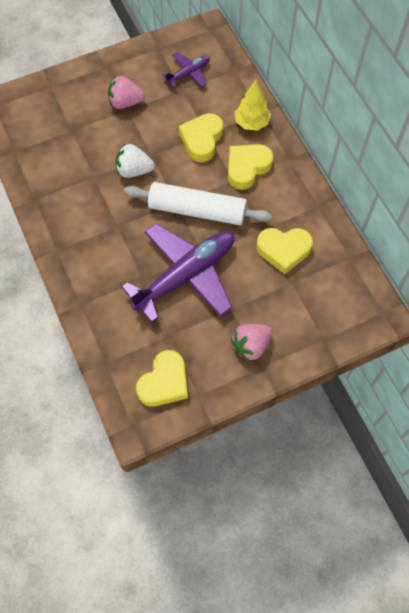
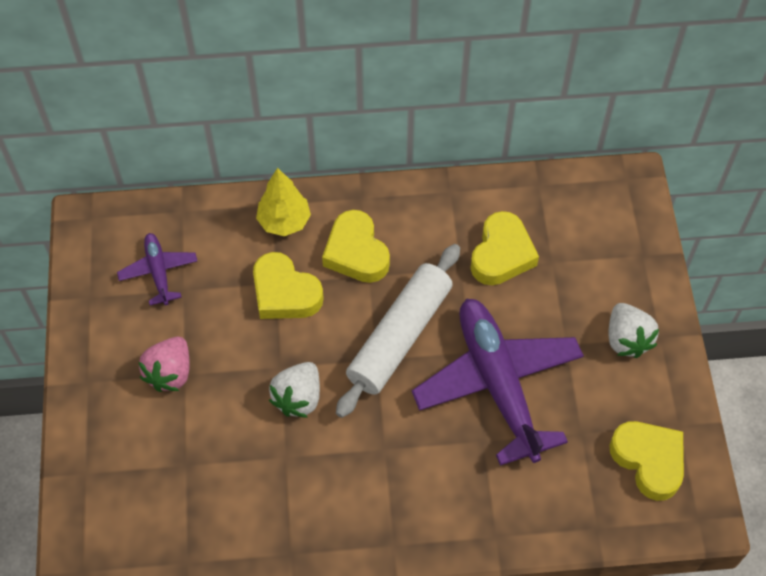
camera: 70 degrees left, 5 degrees down
pink strawberry [231,324,272,362] -> white strawberry [608,303,659,358]

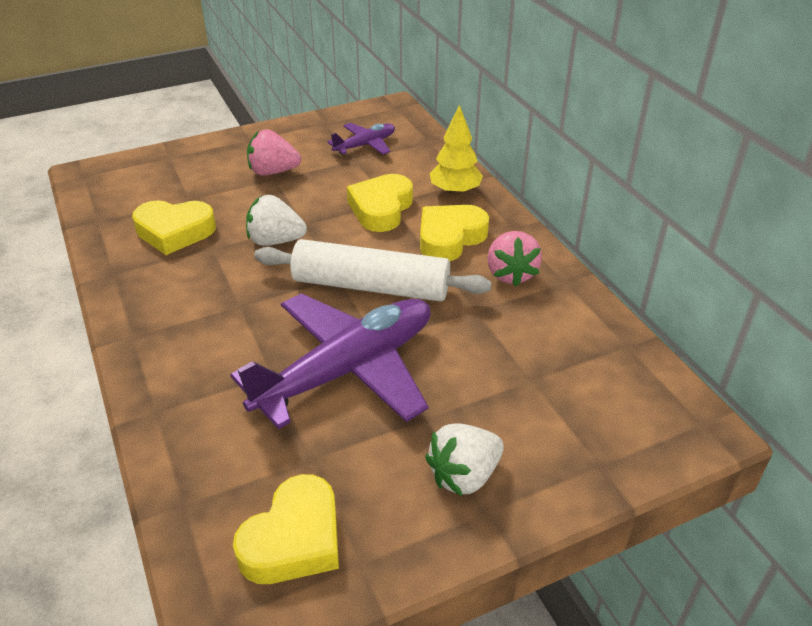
camera: 70 degrees right, 20 degrees down
yellow heart [470,211,539,285] -> yellow heart moved to [132,200,216,255]
none -> pink strawberry [487,231,542,286]

